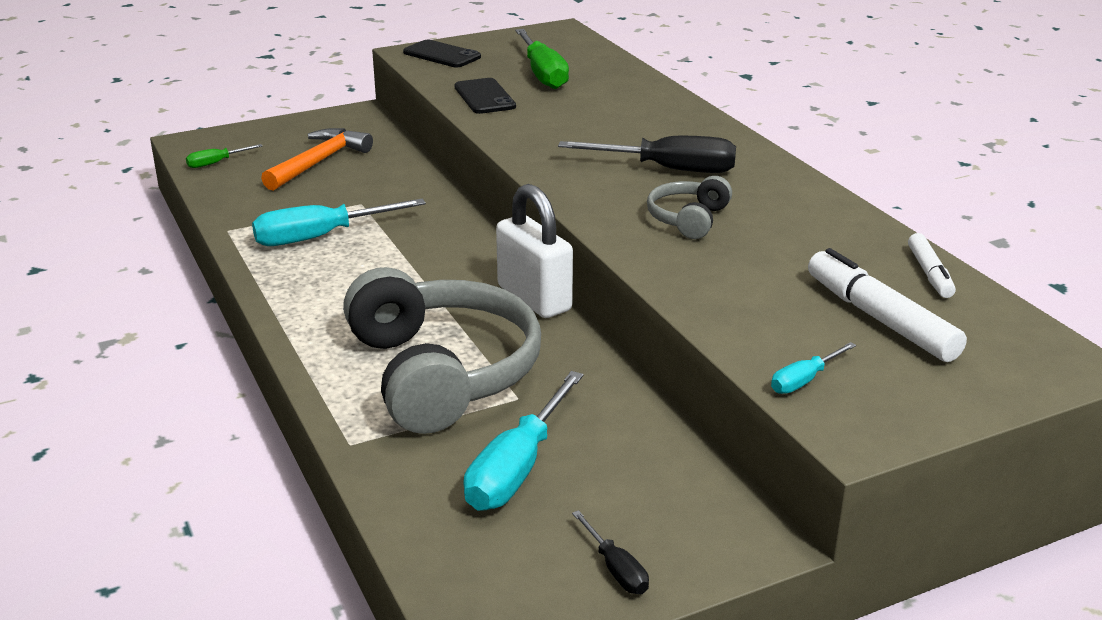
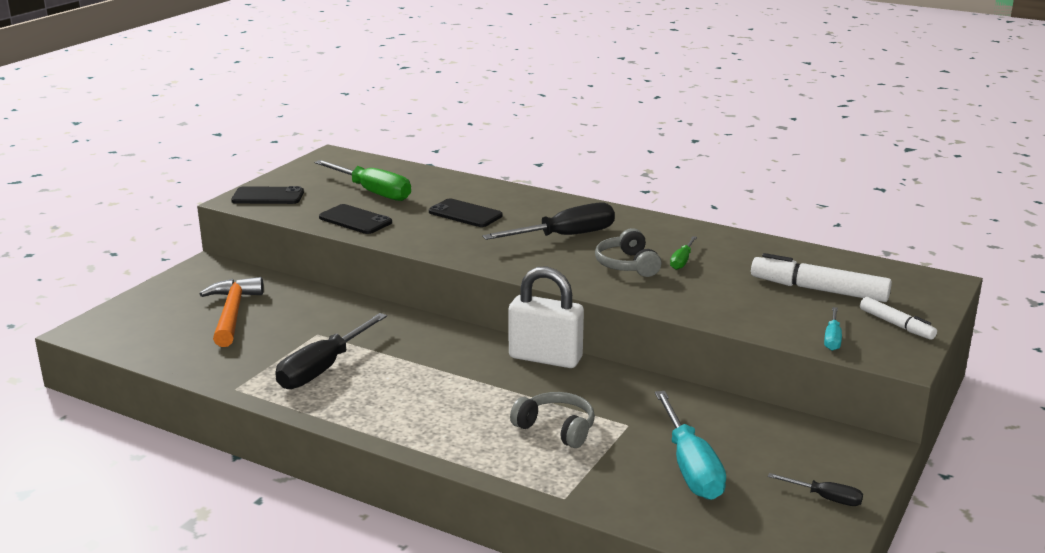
camera: 35 degrees left, 5 degrees down
green screwdriver [186,144,263,168] -> green screwdriver moved to [670,236,697,270]
turquoise screwdriver [252,199,426,246] -> black screwdriver [275,313,387,389]
grey headphones [343,267,541,434] -> grey headphones [510,392,595,448], size x0.47
white marker [908,233,956,298] -> white marker moved to [860,297,937,340]
none -> black phone [429,198,502,227]

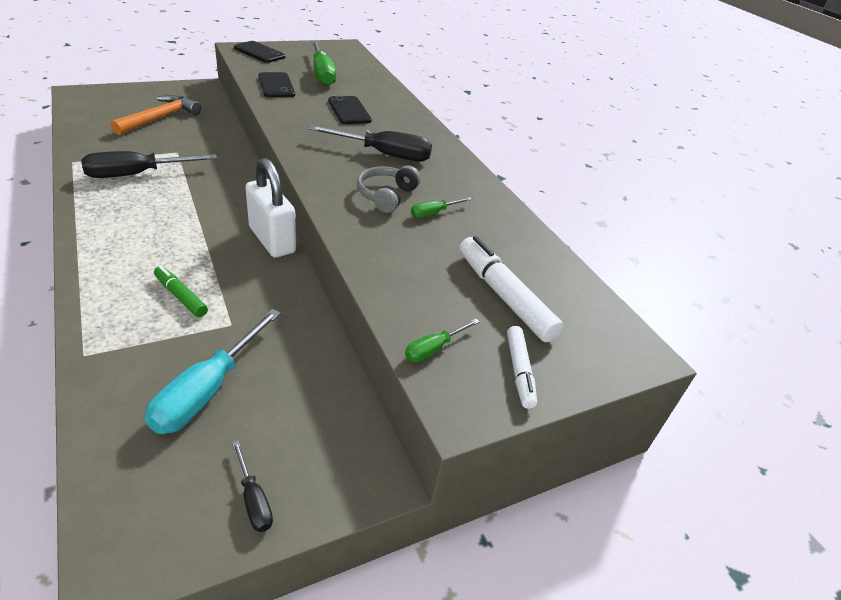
camera: 30 degrees right, 15 degrees up
grey headphones [510,392,595,448] -> green marker [154,266,208,317]
turquoise screwdriver [824,307,842,351] -> green screwdriver [405,319,480,362]

